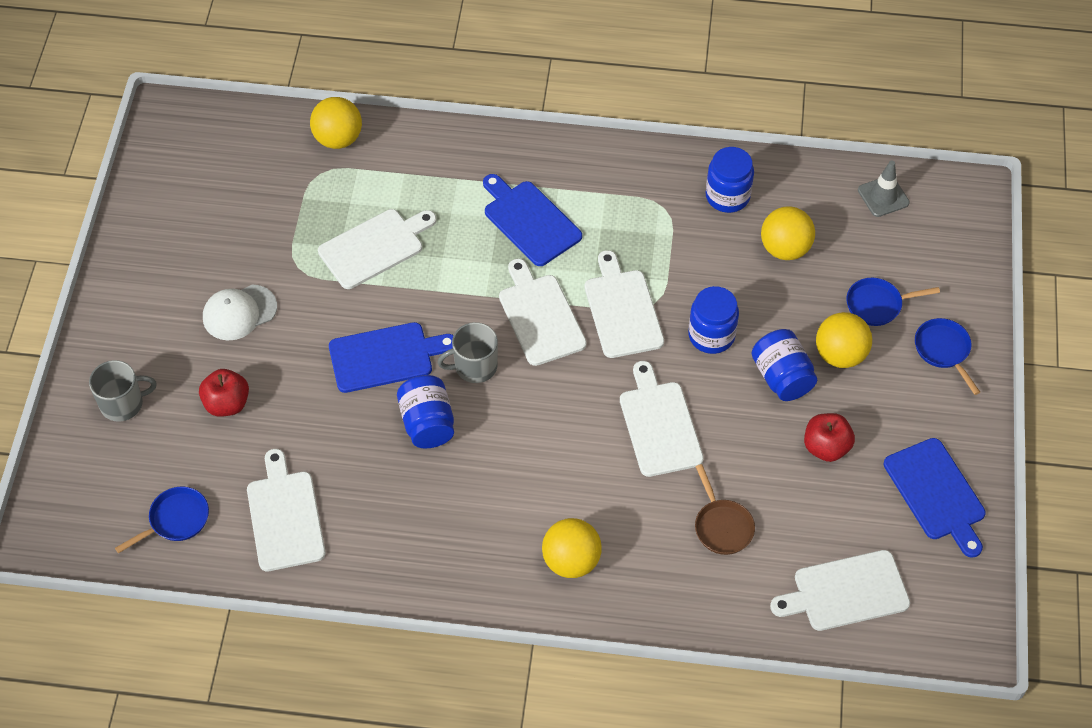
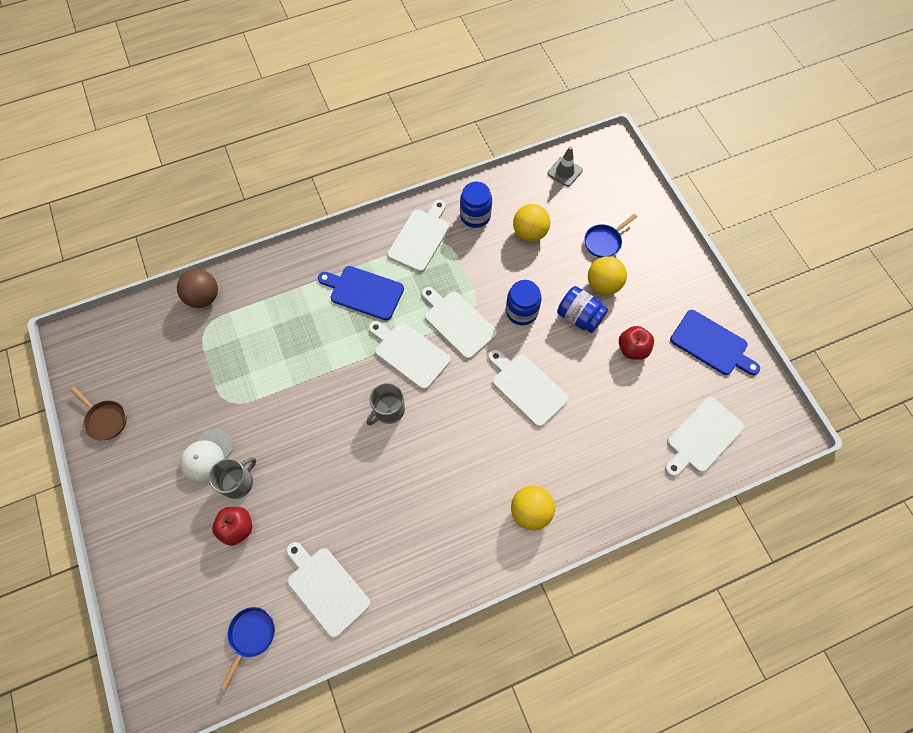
camera: 30 degrees left, 10 degrees up
grey mug [89,360,156,422] -> grey mug moved to [209,457,256,499]
yellow ball [310,97,362,149] -> brown ball [177,269,218,308]
white cutting board [318,209,436,289] -> white cutting board moved to [387,200,450,272]
blue cutting board [329,322,454,393] -> none
blue jar [397,375,454,448] -> none
brown pan [695,464,755,555] -> brown pan moved to [70,387,127,441]
blue pan [915,318,980,395] -> none

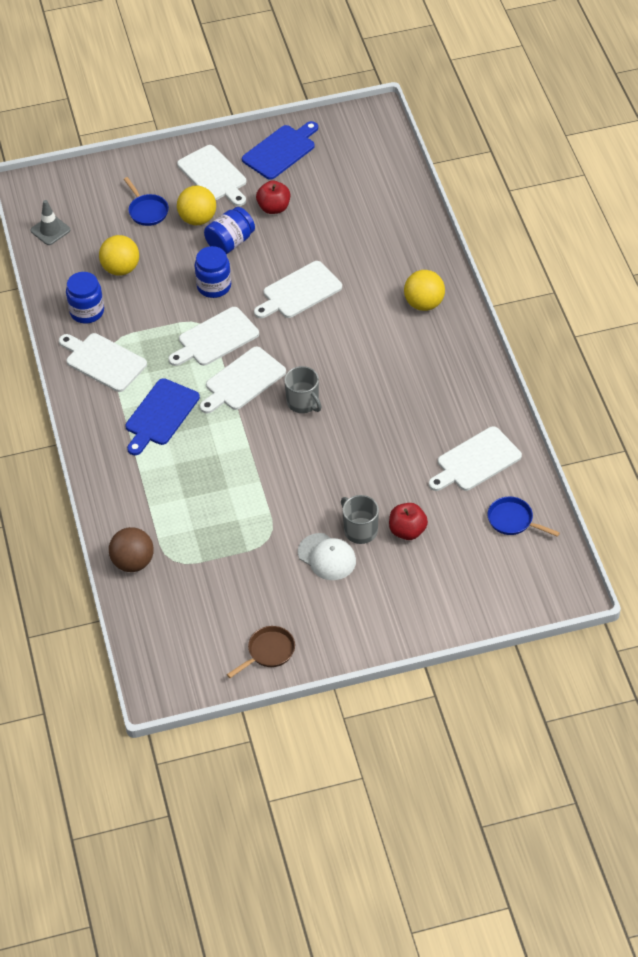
camera: 80 degrees left, 15 degrees down
white cutting board [665,397,744,477] -> white cutting board moved to [177,145,247,206]

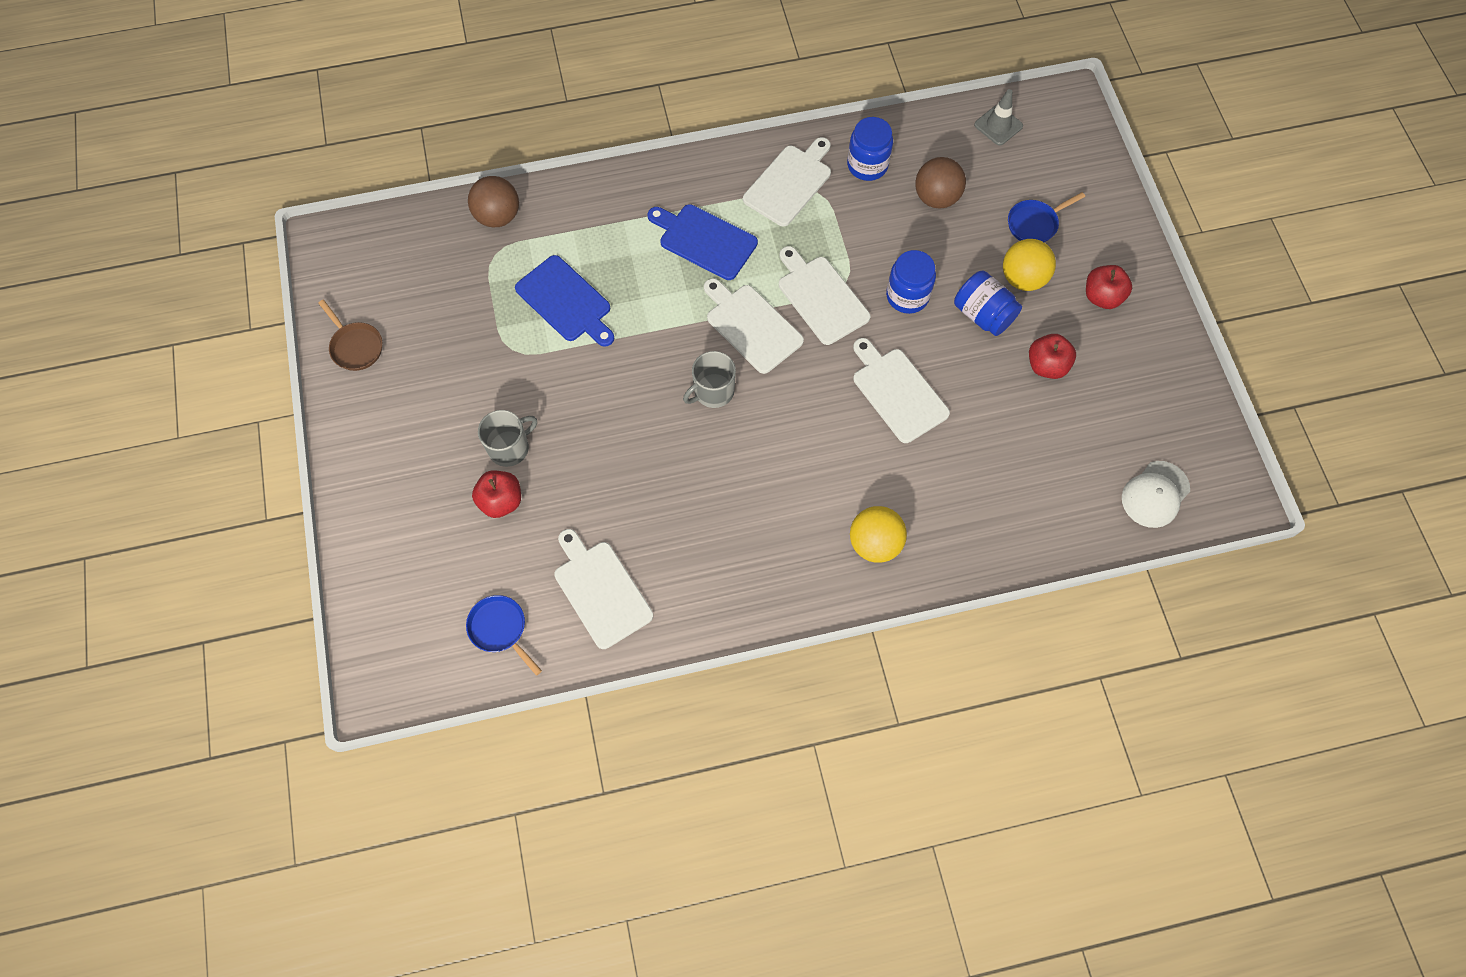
camera: 90 degrees right, 15 degrees up
yellow ball [99,235,139,276] -> brown ball [915,157,966,209]
white cutting board [177,145,247,206] -> red apple [1086,265,1132,309]
blue cutting board [242,121,318,180] -> blue cutting board moved to [515,255,615,347]
white cap [298,533,356,580] -> white cap moved to [1122,461,1190,528]
blue pan [488,497,560,537] -> blue pan turned 75 degrees counterclockwise [466,595,542,676]

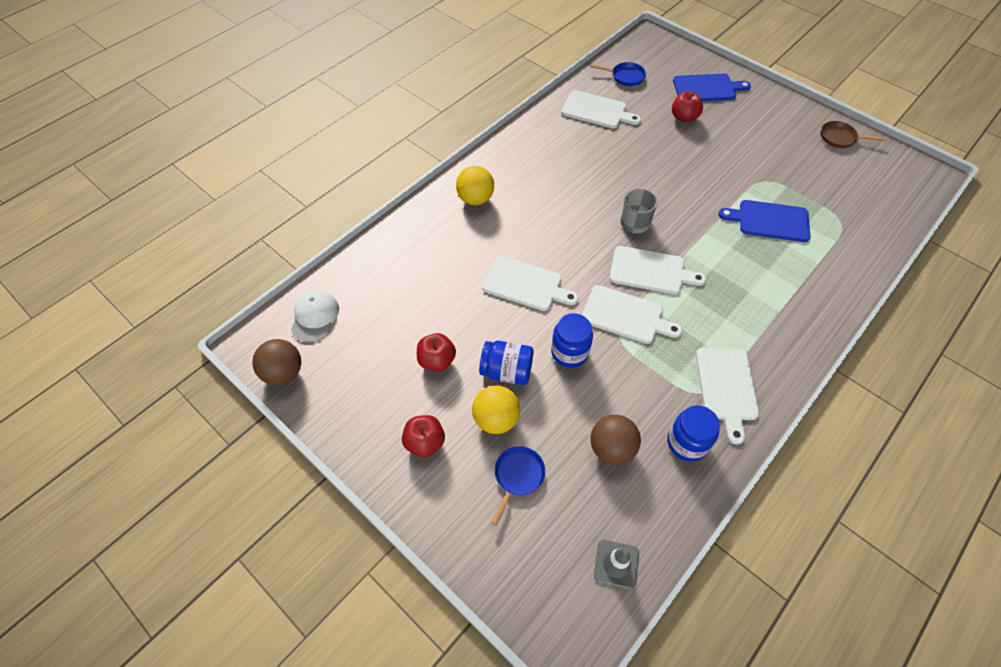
camera: 145 degrees right, 10 degrees down
brown ball [468,176,519,227] -> brown ball moved to [252,339,301,385]
grey mug [478,410,537,467] -> none
blue cutting board [648,204,758,280] -> blue cutting board moved to [673,74,751,101]

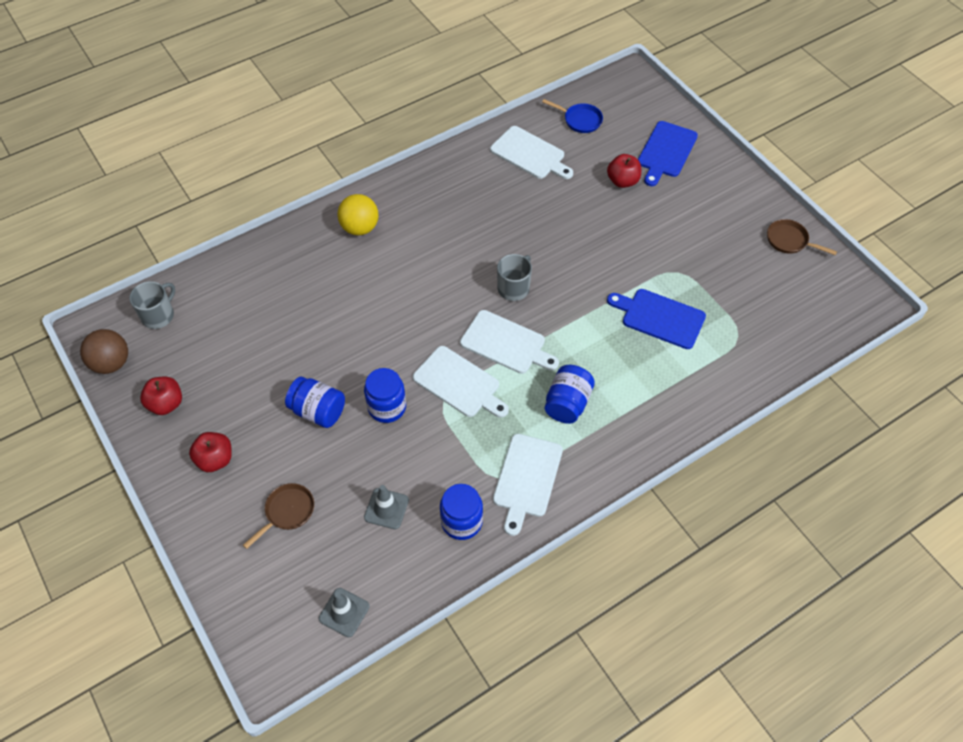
camera: 15 degrees right, 0 degrees up
white cap [291,290,339,342] -> grey mug [130,281,175,329]
red apple [417,333,456,372] -> red apple moved to [140,377,182,415]
yellow ball [472,386,520,434] -> none
white cutting board [482,256,578,311] -> none
blue pan [491,446,545,526] -> brown pan [243,483,314,549]
brown ball [590,415,641,465] -> grey traffic cone [364,485,409,529]
blue cutting board [673,74,751,101] -> blue cutting board turned 105 degrees clockwise [638,121,698,186]
none -> blue jar [545,365,595,424]

